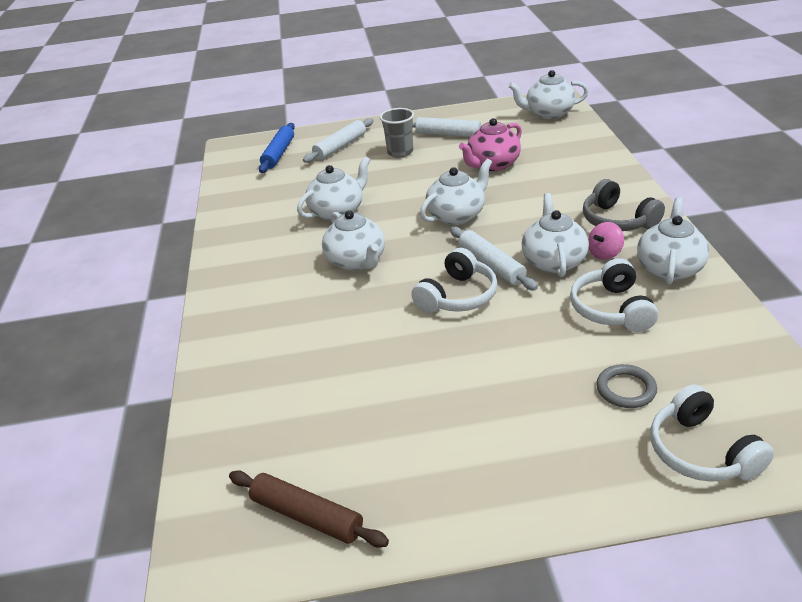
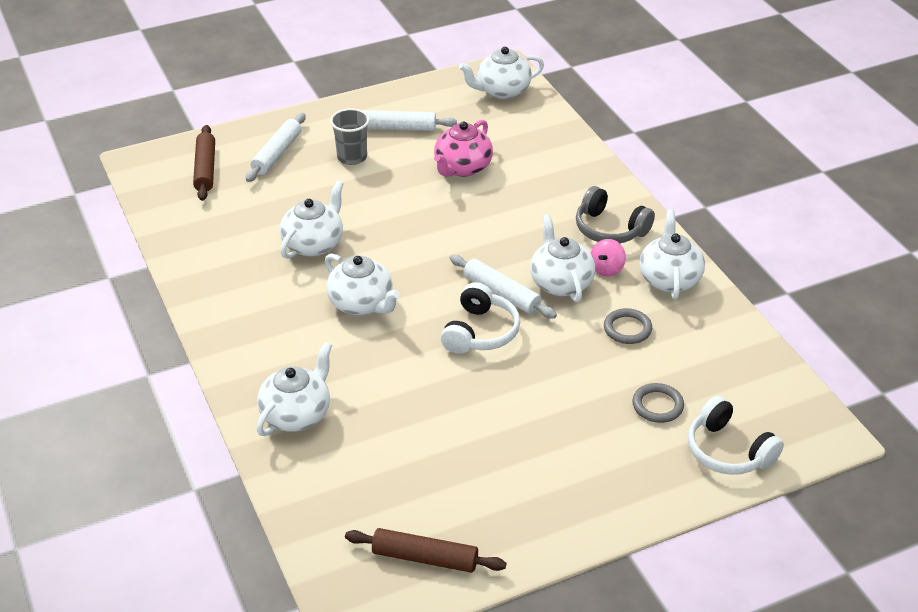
camera: 20 degrees left, 5 degrees up
blue rolling pin [259,123,295,173] -> brown rolling pin [193,125,215,201]
white teapot [420,159,492,225] -> white teapot moved to [256,342,332,436]
white headphones [570,258,658,332] -> grey ring [604,308,652,344]

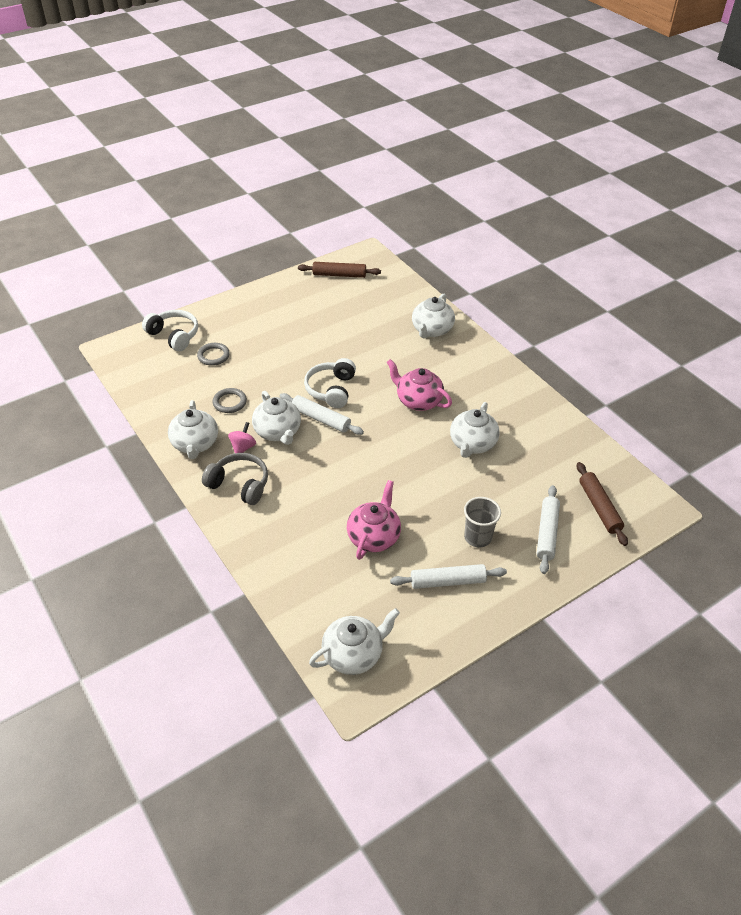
camera: 170 degrees right, 5 degrees up
white teapot [325,253,400,315] -> pink teapot [386,359,452,411]

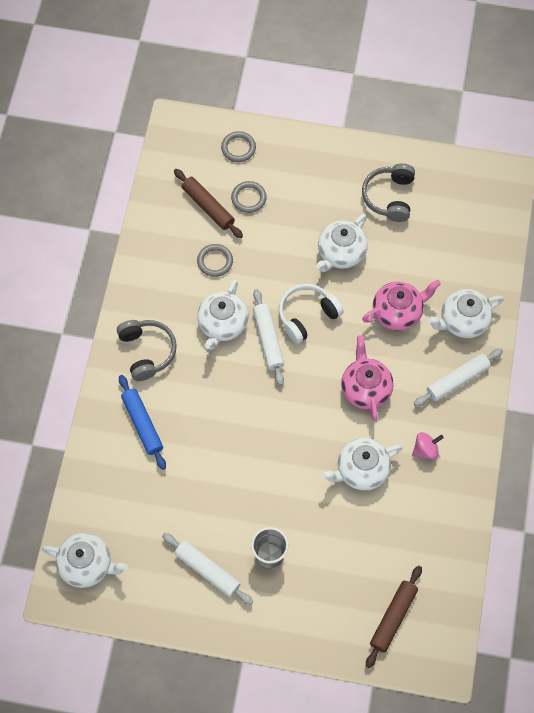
camera: 45 degrees right, 20 degrees up
white headphones [142,310,198,351] -> grey ring [221,131,256,162]
white teapot [168,400,218,459] -> white teapot moved to [316,214,368,272]
pink spinning top [228,422,256,453] -> pink spinning top moved to [412,432,444,460]
brown rolling pin [298,262,381,278] -> brown rolling pin moved to [174,169,243,238]
pink teapot [347,480,401,560] -> pink teapot moved to [362,280,441,331]
white rolling pin [537,485,560,574] -> white rolling pin moved to [414,349,503,406]
none -> blue rolling pin [119,375,166,470]
none -> grey headphones [362,163,415,222]

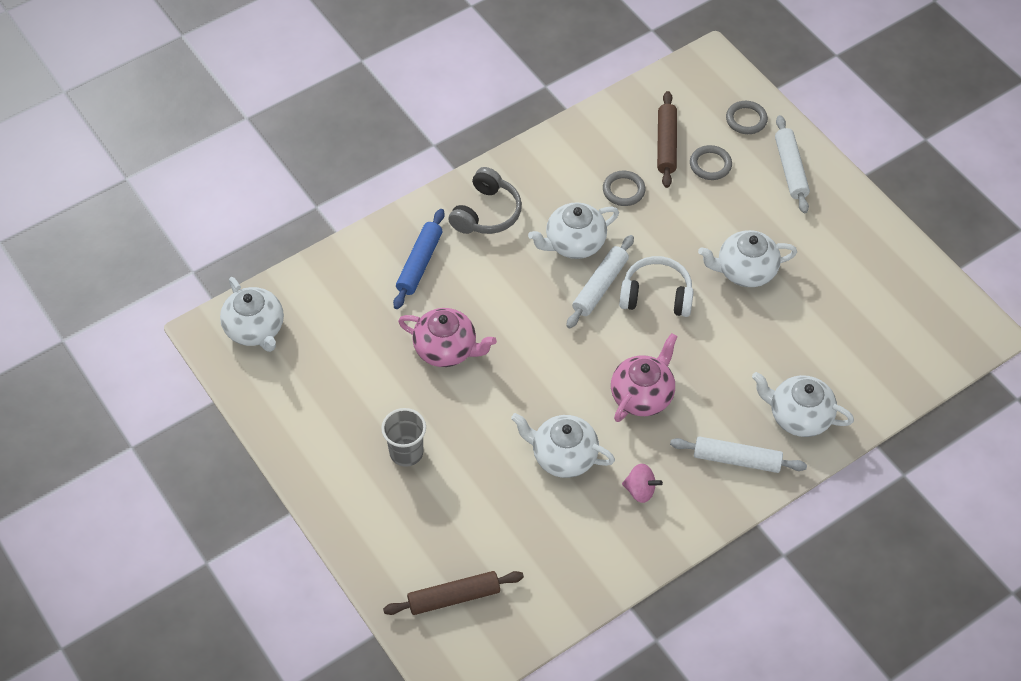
camera: 45 degrees right, 10 degrees down
white rolling pin [162,533,253,605] -> white rolling pin moved to [775,115,810,213]
grey headphones [362,163,415,222] -> none
pink teapot [362,280,441,331] -> pink teapot moved to [398,308,497,367]

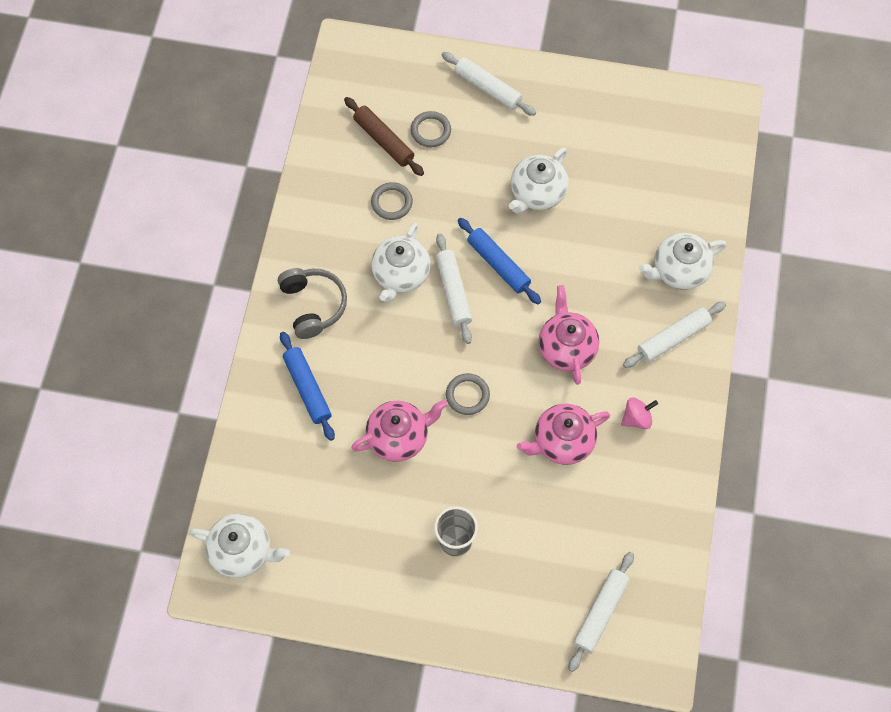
camera: 45 degrees left, 10 degrees up
brown rolling pin [383,571,524,615] -> white rolling pin [569,552,634,672]
white teapot [511,413,615,478] -> pink teapot [517,404,610,465]
white headphones [619,256,694,317] -> blue rolling pin [458,218,541,304]
grey ring [726,101,768,134] -> grey ring moved to [446,373,490,415]

